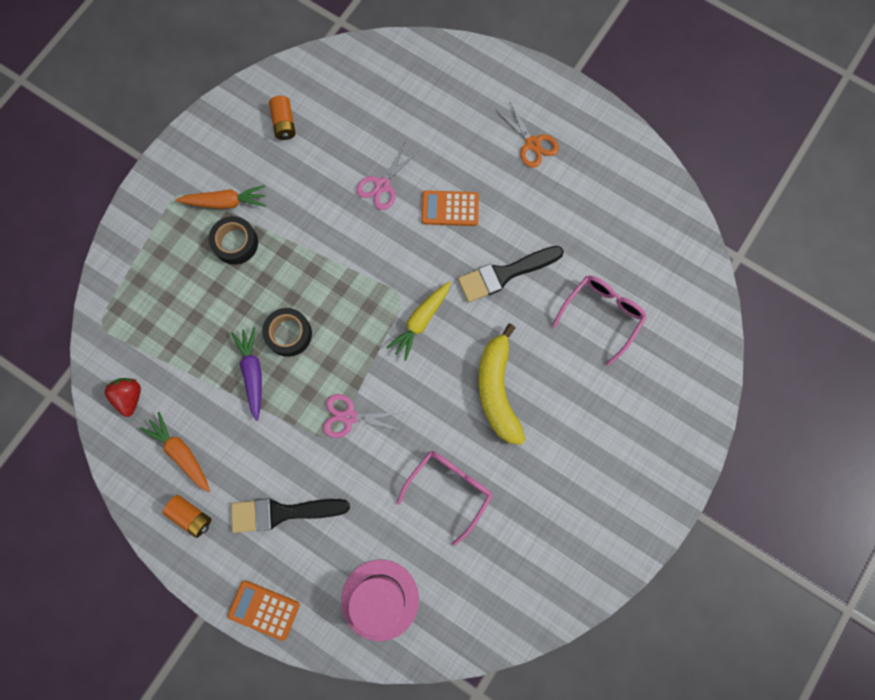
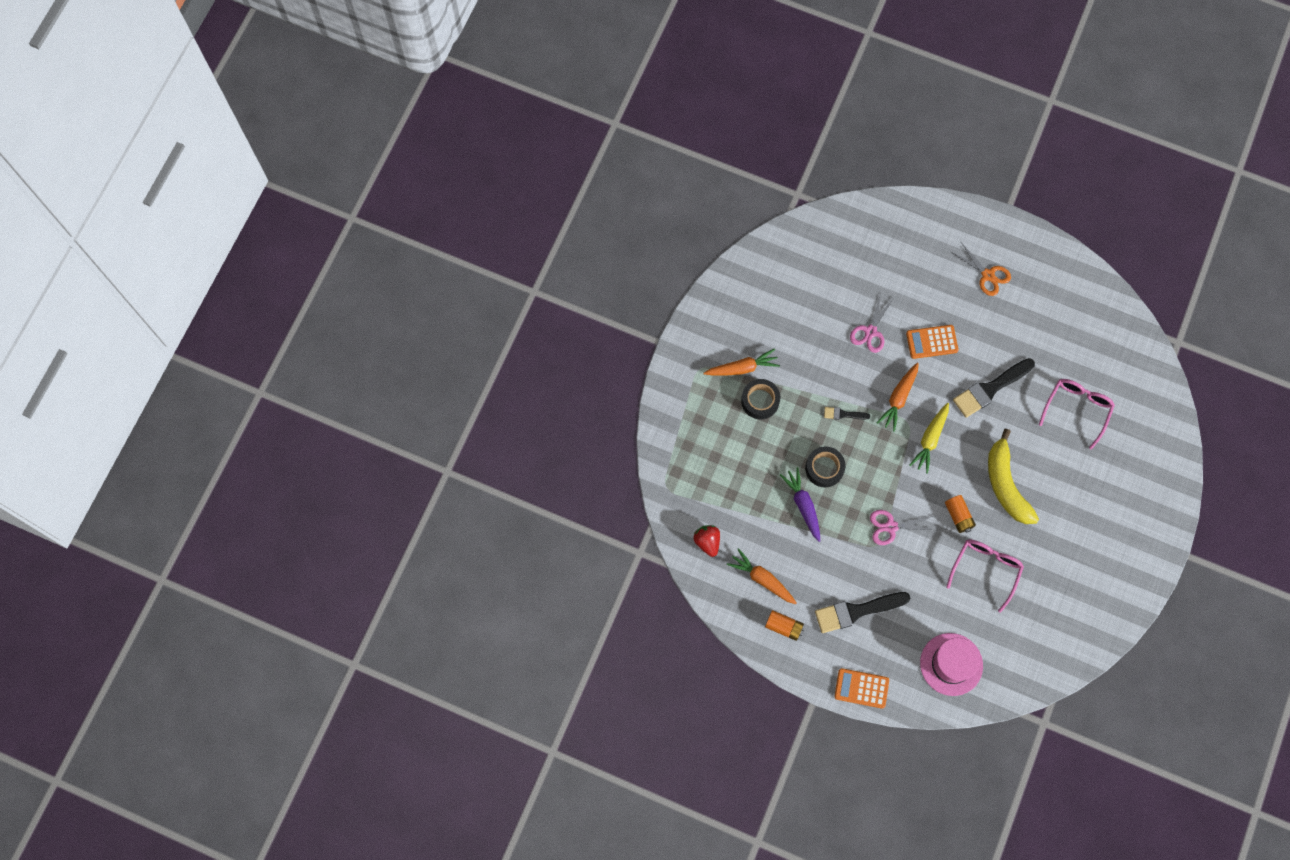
camera: 10 degrees left, 5 degrees down
orange battery [269,96,296,140] -> orange battery moved to [945,495,976,533]
none -> black brush [824,407,870,420]
none -> orange carrot [877,363,919,432]

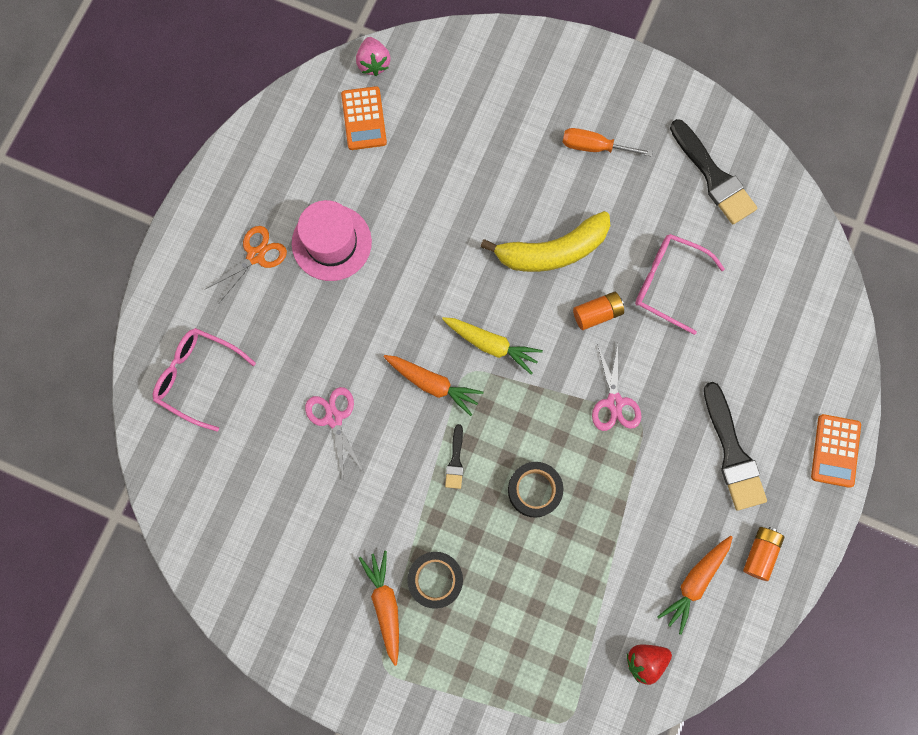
camera: 90 degrees left, 5 degrees up
purple carrot [780,467,820,542] -> none
pink scissors [850,293,895,353] -> pink scissors turned 135 degrees counterclockwise [305,387,364,480]
orange calculator [906,325,958,359] -> orange calculator moved to [341,86,387,150]
pink hat [920,633,983,696] -> pink hat moved to [292,200,372,281]
black brush [953,358,1035,418] -> black brush moved to [670,119,757,224]
pink glasses [1039,379,1115,450] -> pink glasses moved to [153,328,256,432]
none -> pink strawberry [356,37,391,76]
none -> orange screwdriver [563,128,653,157]

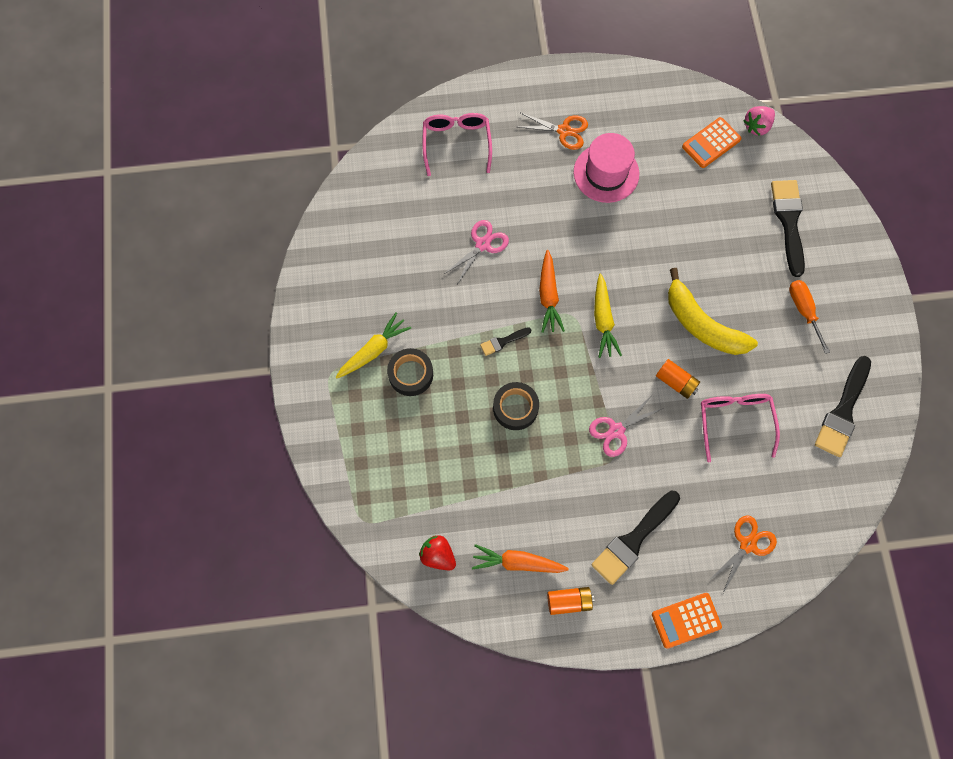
camera: 60 degrees right, 5 degrees down
orange carrot [359,551,399,666] -> yellow carrot [336,312,411,378]
none -> orange scissors [708,515,777,593]
none -> black brush [771,180,805,277]

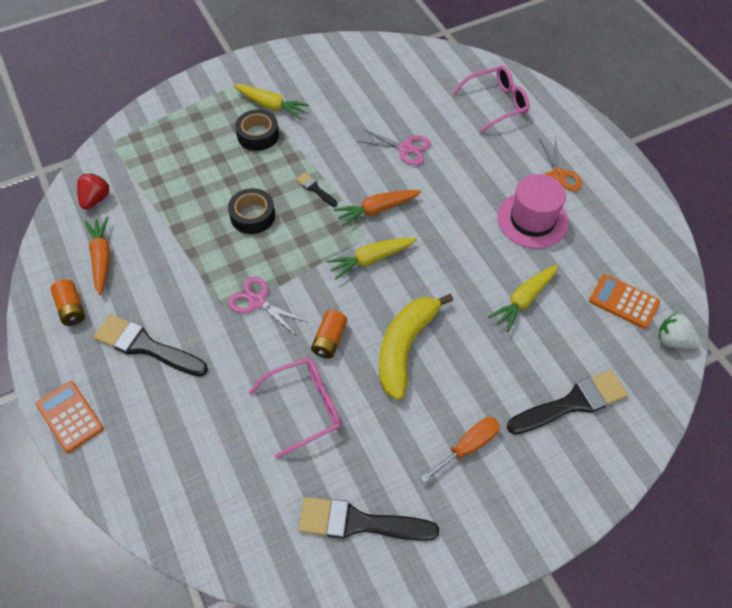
camera: 70 degrees right, 15 degrees down
orange scissors [708,515,777,593] -> none
pink strawberry [743,106,775,136] -> white strawberry [659,313,701,349]
none -> yellow carrot [488,265,558,332]

